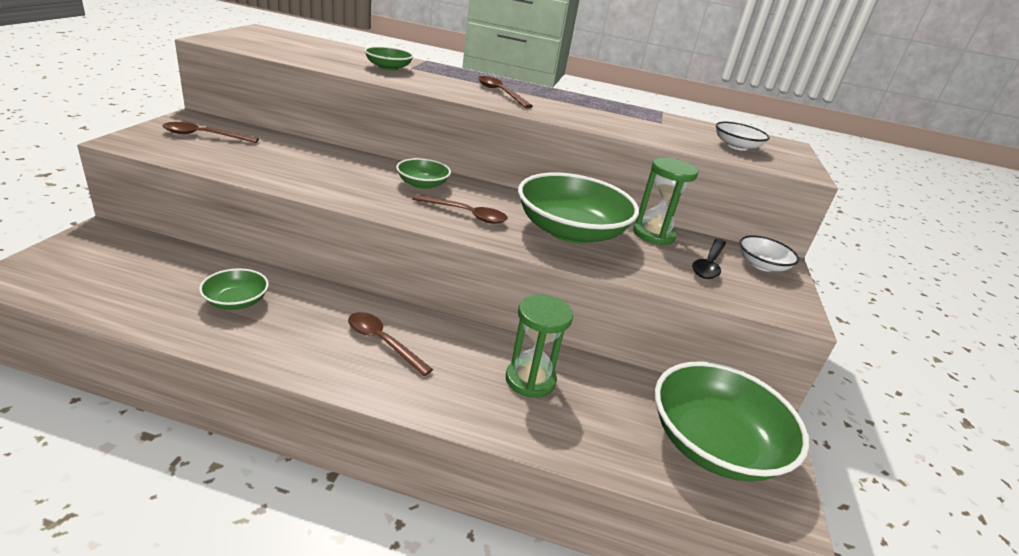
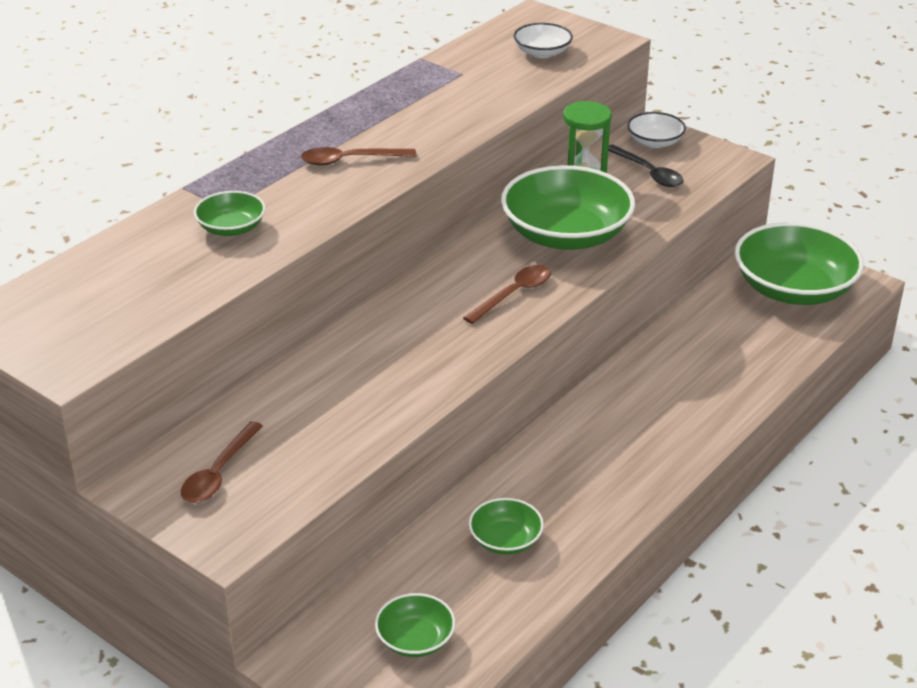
camera: 60 degrees left, 5 degrees up
brown spoon [348,312,433,376] -> none
green bowl [396,158,451,189] -> green bowl moved to [375,593,455,657]
green hourglass [506,294,573,398] -> none

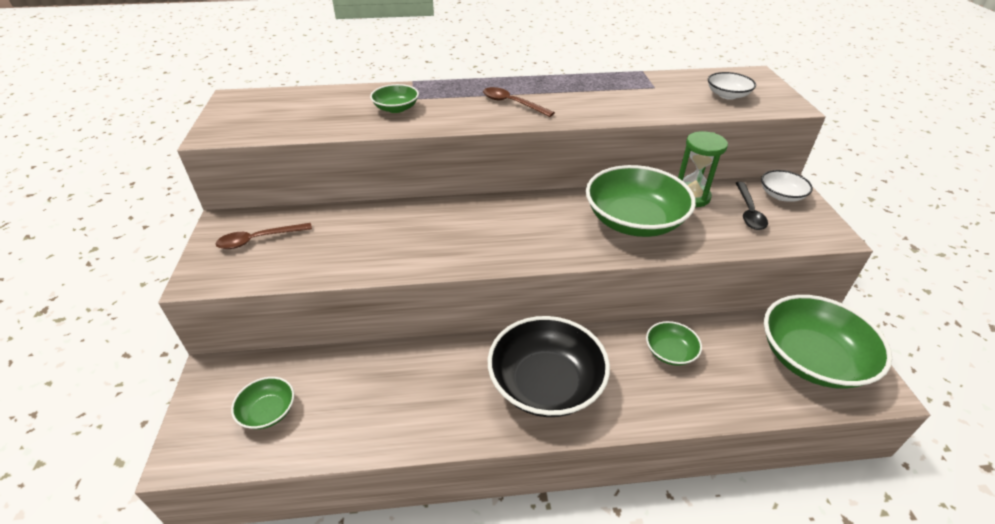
camera: 45 degrees right, 5 degrees up
brown spoon [463,265,551,324] -> none
green bowl [469,498,544,555] -> green bowl moved to [646,321,702,366]
none -> black bowl [488,316,610,417]

